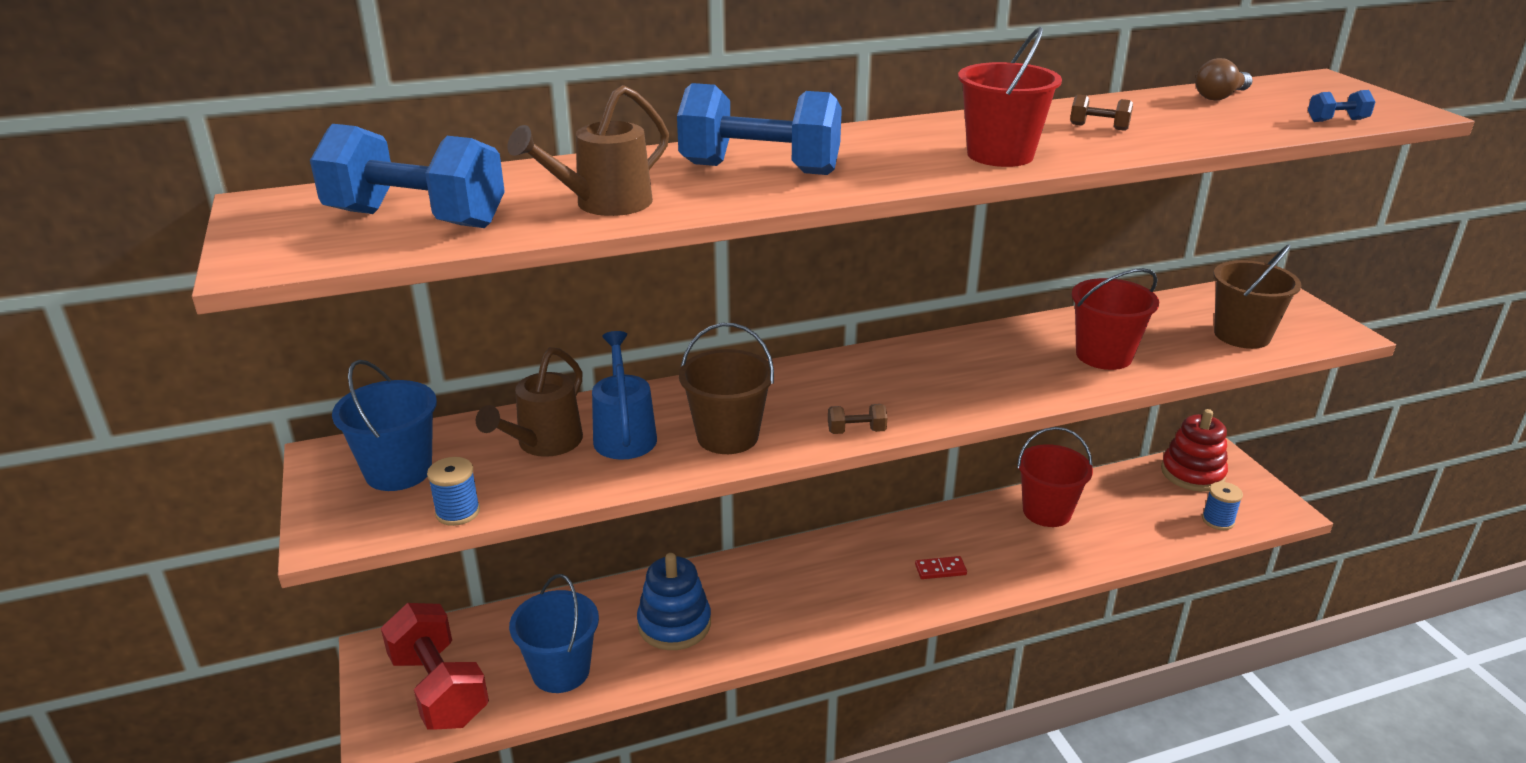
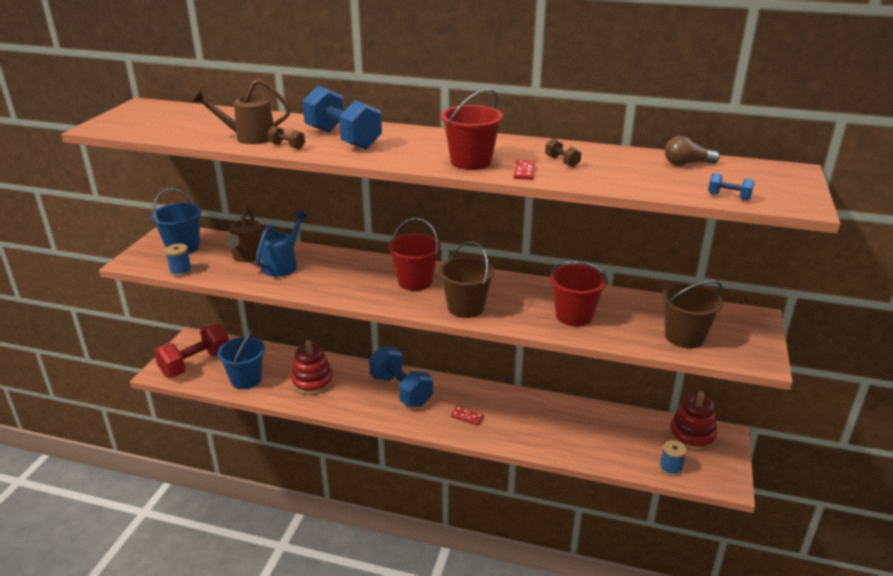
camera: 35 degrees right, 0 degrees up
blue dumbbell [310,124,505,228] -> blue dumbbell moved to [369,346,433,407]
red dumbbell [381,603,489,730] -> red dumbbell turned 45 degrees clockwise [154,323,229,377]
brown watering can [476,347,583,457] -> brown watering can turned 60 degrees counterclockwise [225,205,262,262]
blue stacking toy [637,553,711,650] -> red stacking toy [291,340,333,395]
brown bucket [679,323,774,454] -> brown bucket moved to [439,241,494,318]
brown dumbbell [828,404,887,434] -> brown dumbbell moved to [267,126,305,149]
red bucket [1017,427,1093,527] -> red bucket moved to [388,218,441,291]
none -> red domino [513,160,535,180]

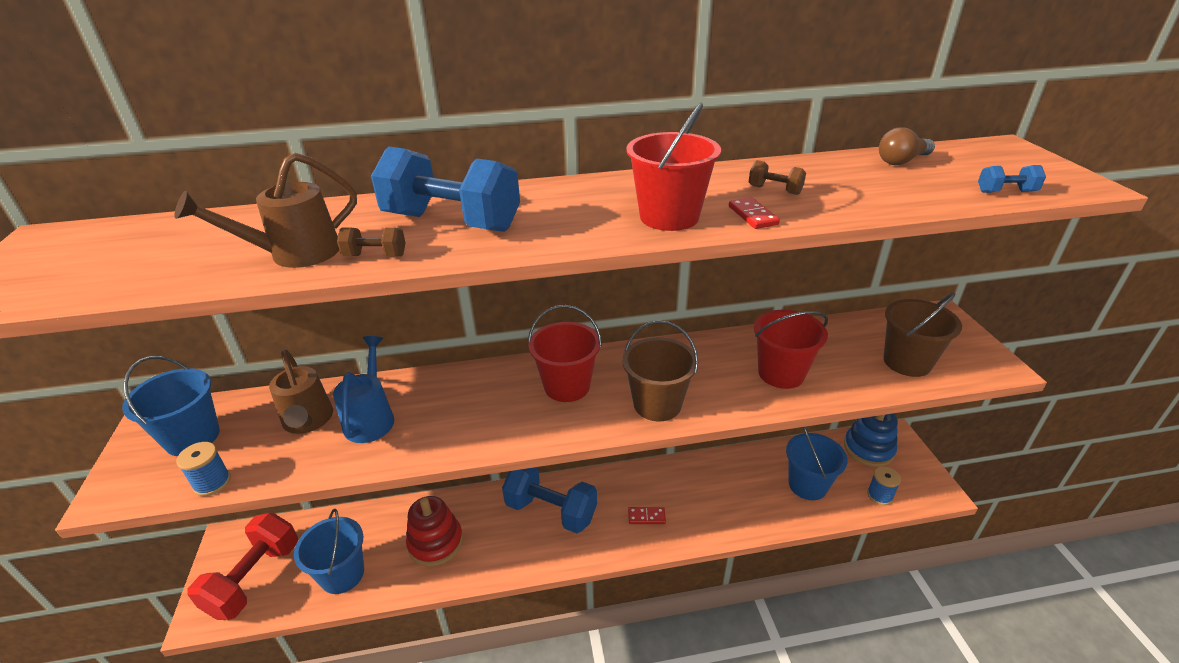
camera: 25 degrees left, 5 degrees up
red stacking toy [669,392,717,451] -> blue stacking toy [844,413,898,467]
none -> blue bucket [786,427,848,500]

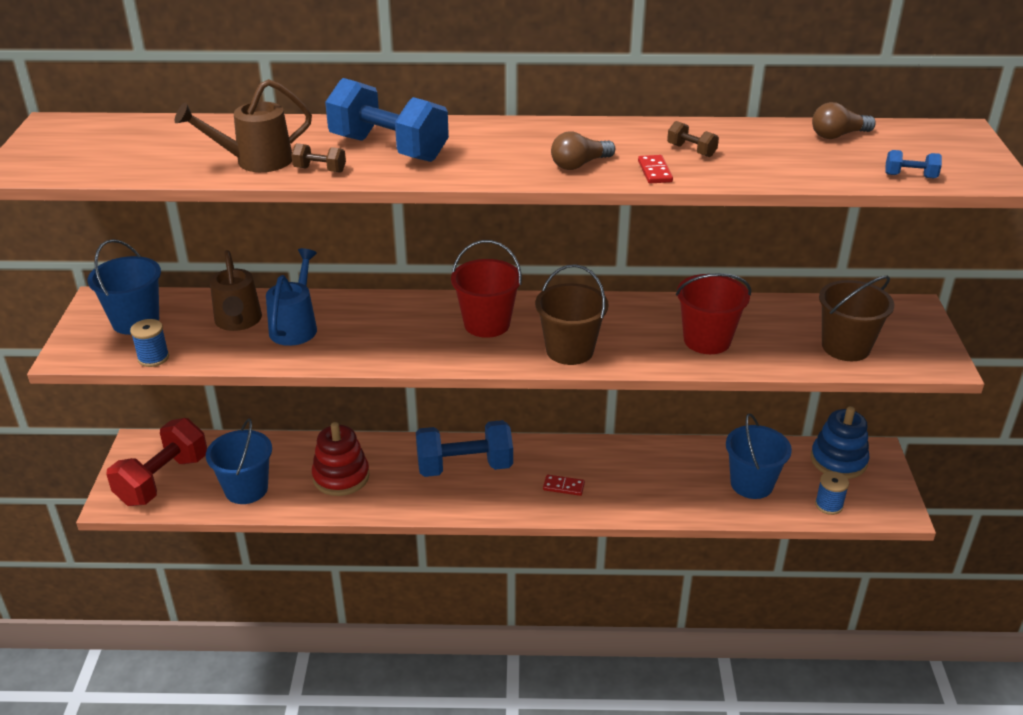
camera: 10 degrees right, 0 degrees up
blue dumbbell [502,467,597,533] -> blue dumbbell turned 45 degrees counterclockwise [416,420,513,477]
red bucket [626,103,721,231] -> brown light bulb [551,131,615,170]

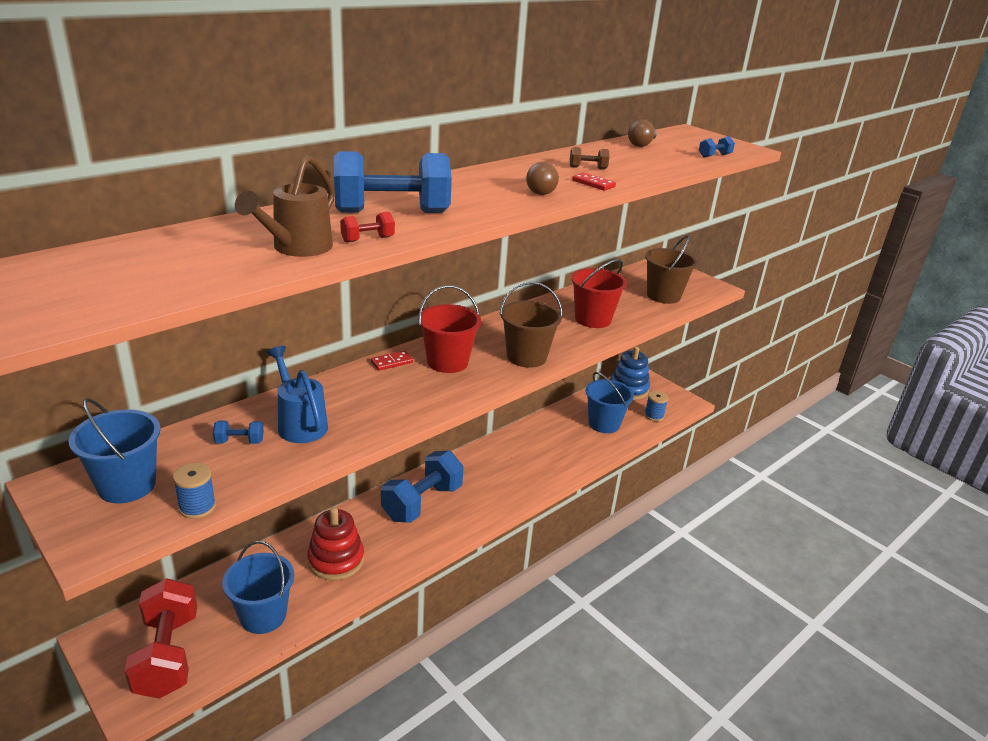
camera: 45 degrees left, 5 degrees down
brown watering can [210,250,262,331] -> blue dumbbell [213,421,264,444]
brown dumbbell [291,143,346,173] -> red dumbbell [340,212,395,243]
red domino [543,475,585,496] -> red domino moved to [371,351,413,371]

